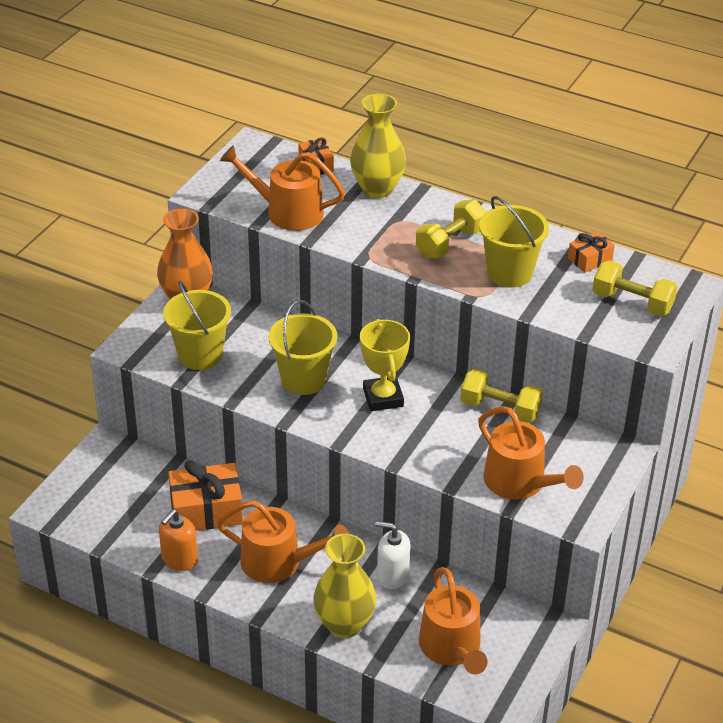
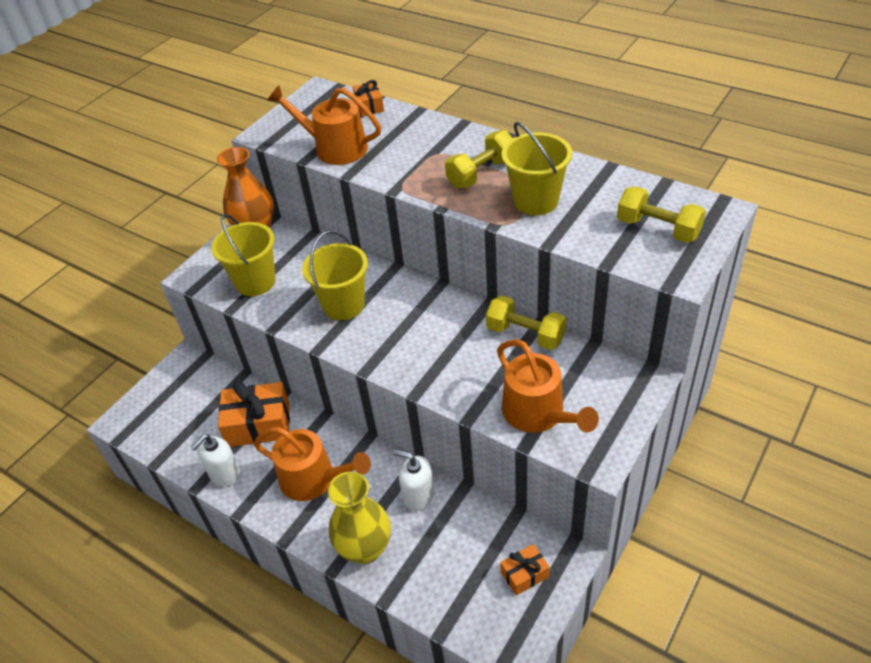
camera: 10 degrees right, 5 degrees up
orange soap dispenser [159,509,198,571] -> white soap dispenser [191,434,241,487]
yellow vase [350,93,406,198] -> none
yellow trophy [360,319,410,411] -> none
orange watering can [419,567,487,675] -> none
orange gift [568,231,615,273] -> orange gift moved to [500,544,550,596]

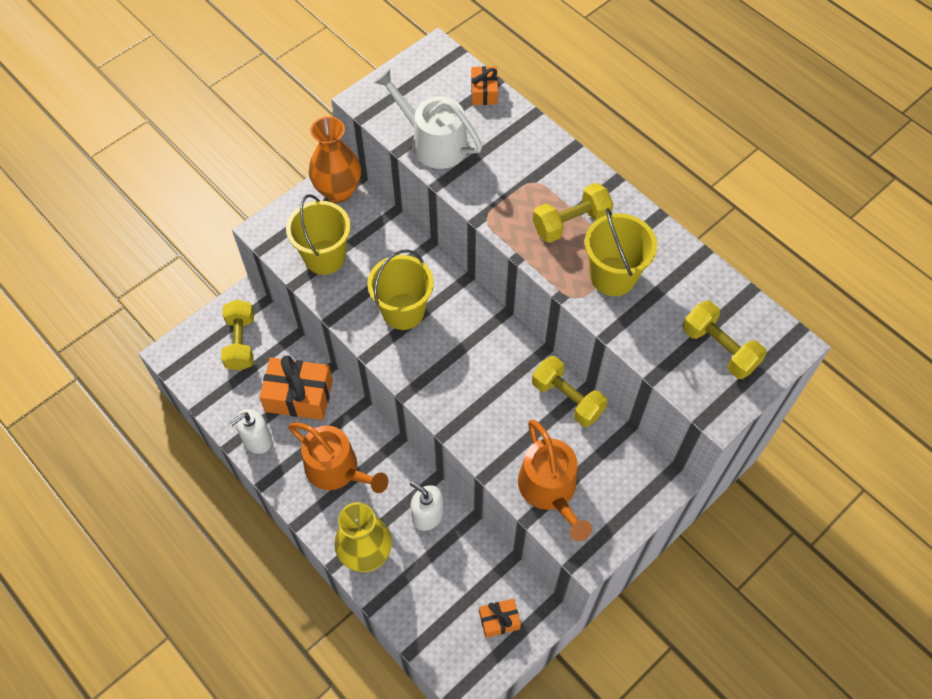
camera: 10 degrees right, 15 degrees up
orange watering can [267,85,381,165] -> white watering can [374,69,482,169]
none -> yellow dumbbell [221,300,254,371]

